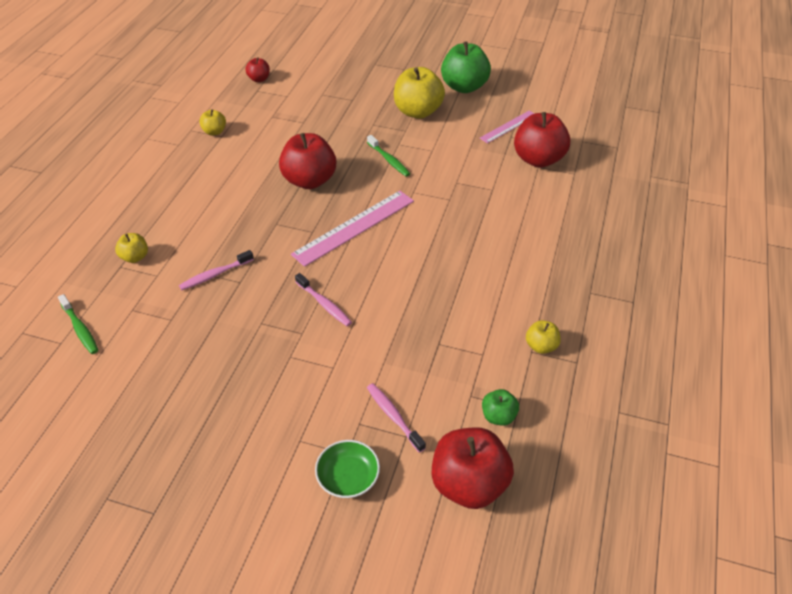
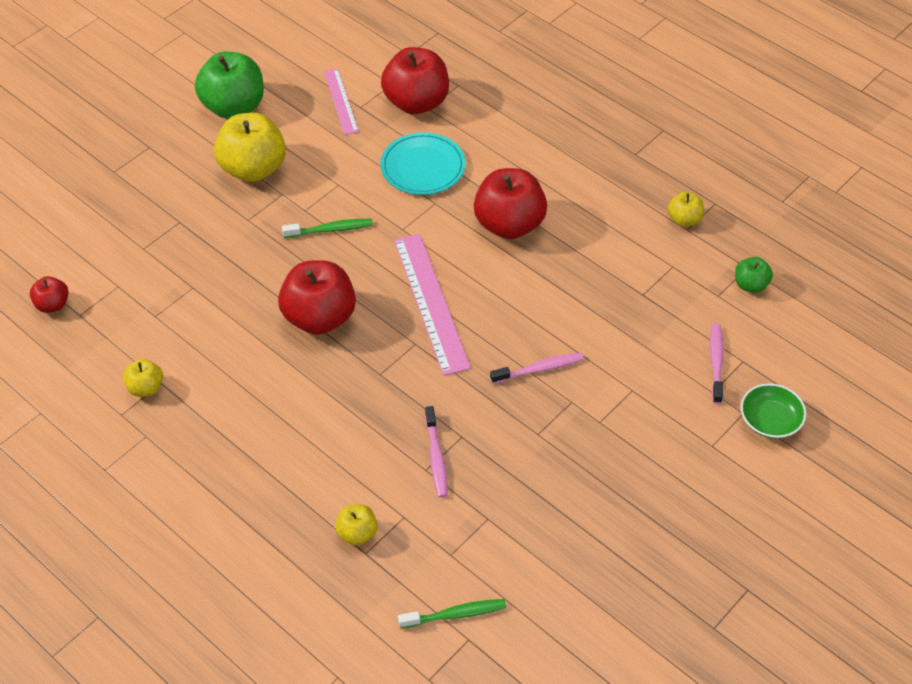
camera: 65 degrees left, 5 degrees up
pink toothbrush [367,383,426,453] -> pink toothbrush turned 105 degrees clockwise [710,323,724,404]
red apple [432,427,514,509] -> red apple moved to [474,168,547,239]
none -> turquoise plate [380,132,466,195]

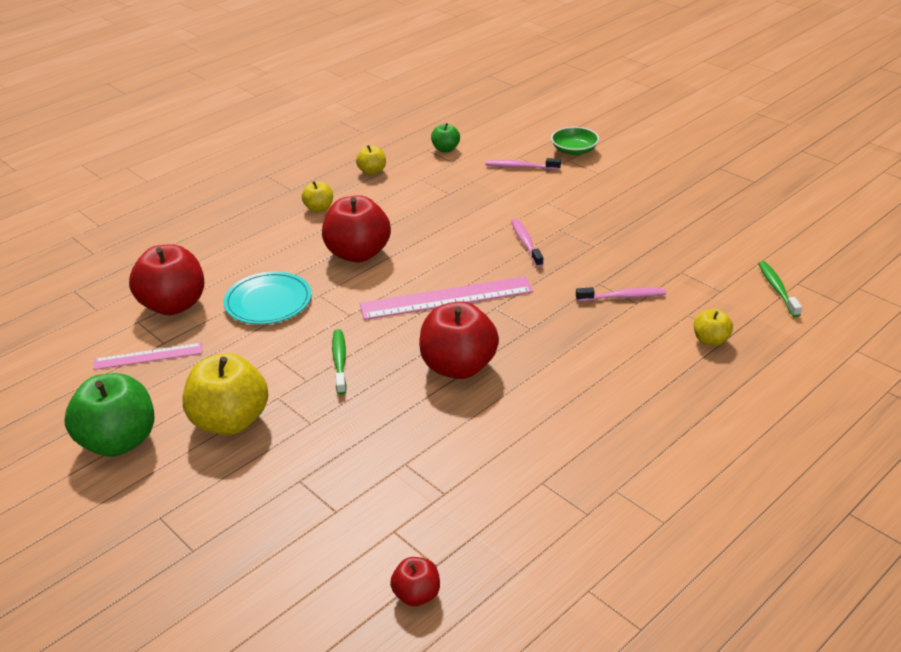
camera: 85 degrees left, 15 degrees down
yellow apple [123,359,163,397] -> yellow apple moved to [302,181,333,212]

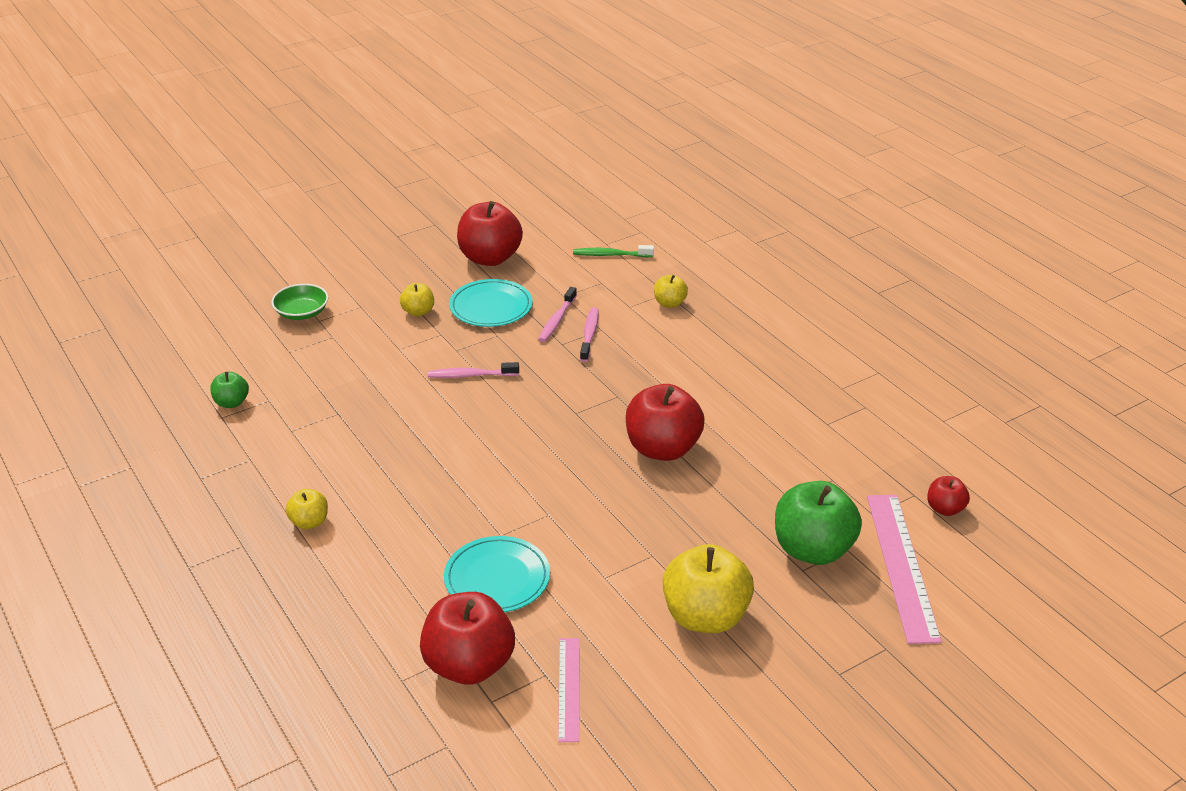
camera: 80 degrees left, 0 degrees up
green apple [64,373,154,457] -> green apple moved to [775,481,862,565]
red apple [322,195,391,263] -> red apple moved to [457,201,523,266]
green toothbrush [332,329,347,395] -> none
yellow apple [356,145,386,175] -> yellow apple moved to [400,283,434,316]
pink ruler [360,276,533,320] -> pink ruler moved to [867,495,942,644]
pink toothbrush [485,158,561,170] -> pink toothbrush moved to [538,287,577,342]
none -> turquoise plate [449,279,533,327]

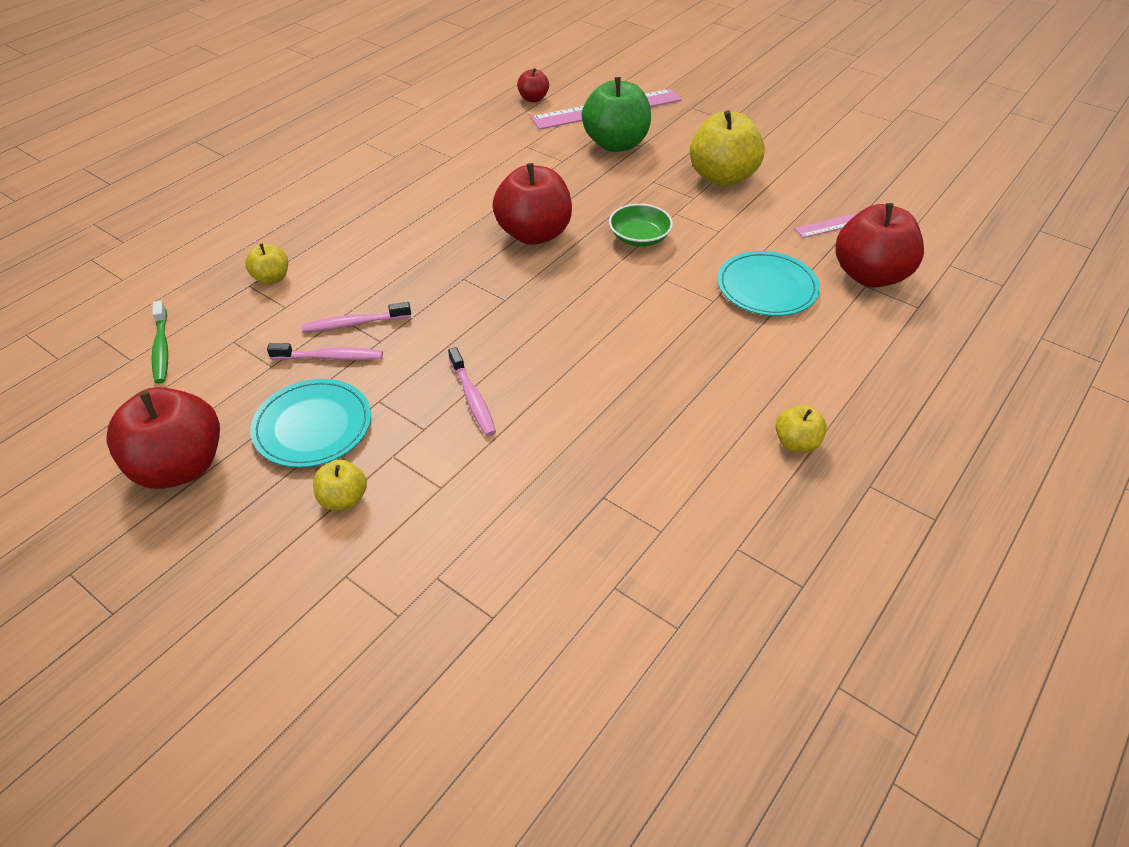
camera: 110 degrees left, 10 degrees up
green apple [210,372,249,408] -> none
green bowl [271,284,328,320] -> green bowl moved to [609,204,673,246]

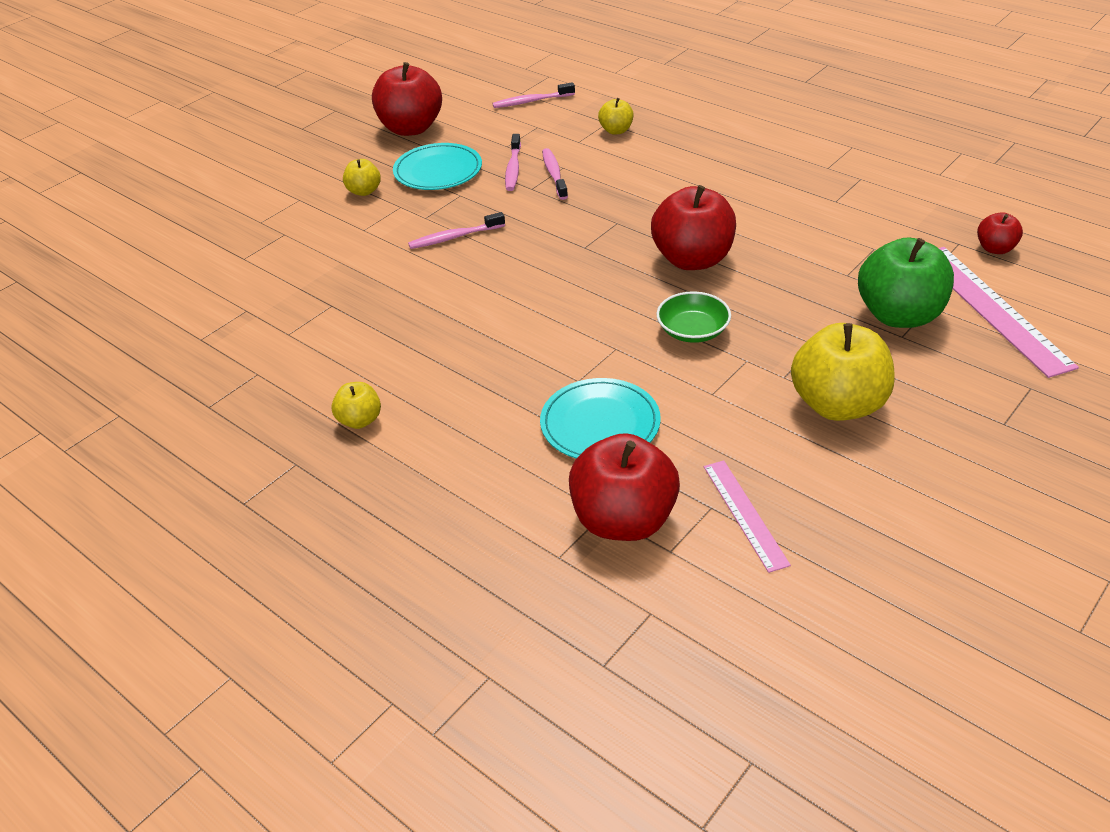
camera: 95 degrees right, 5 degrees down
green toothbrush [151,300,168,384] -> pink toothbrush [492,82,575,108]

